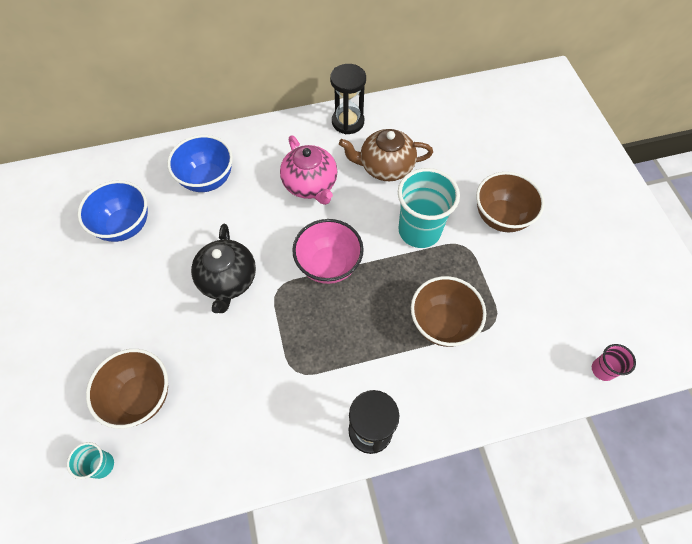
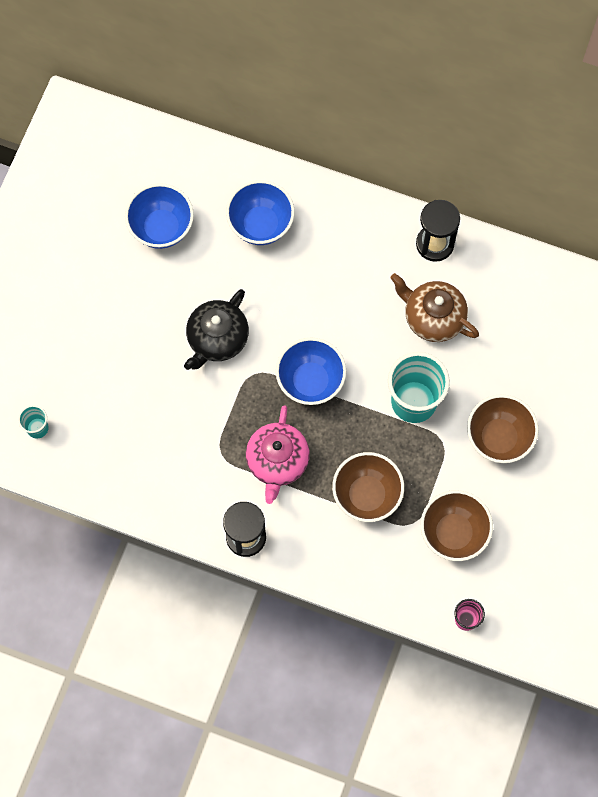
camera: 35 degrees right, 10 degrees up
brown bowl [86,349,168,429] -> brown bowl moved to [421,490,493,561]
pink teapot [280,135,338,205] -> pink teapot moved to [246,405,310,504]
pink bowl [292,219,364,284] -> blue bowl [276,338,346,405]

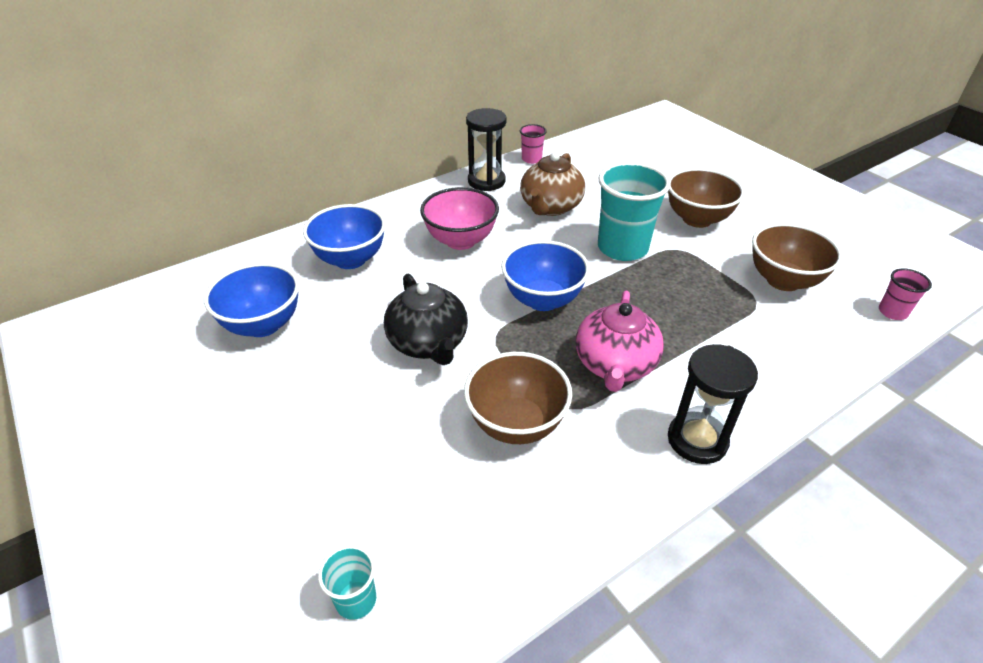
camera: 55 degrees left, 30 degrees down
pink teapot [246,405,310,504] -> pink teapot turned 60 degrees clockwise [576,291,664,392]
brown bowl [332,452,404,522] -> brown bowl moved to [464,352,572,444]
brown teapot [391,273,479,342] -> brown teapot turned 45 degrees counterclockwise [520,152,585,216]
none -> pink bowl [420,187,499,250]
none -> pink cup [520,124,547,164]

